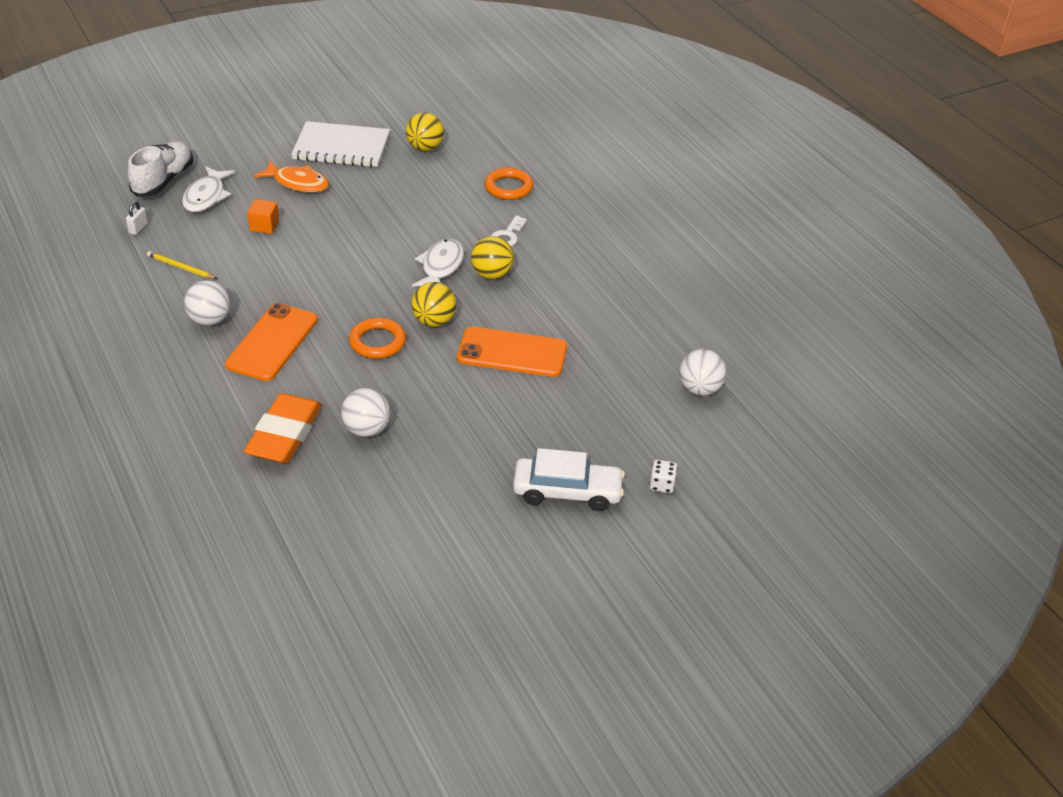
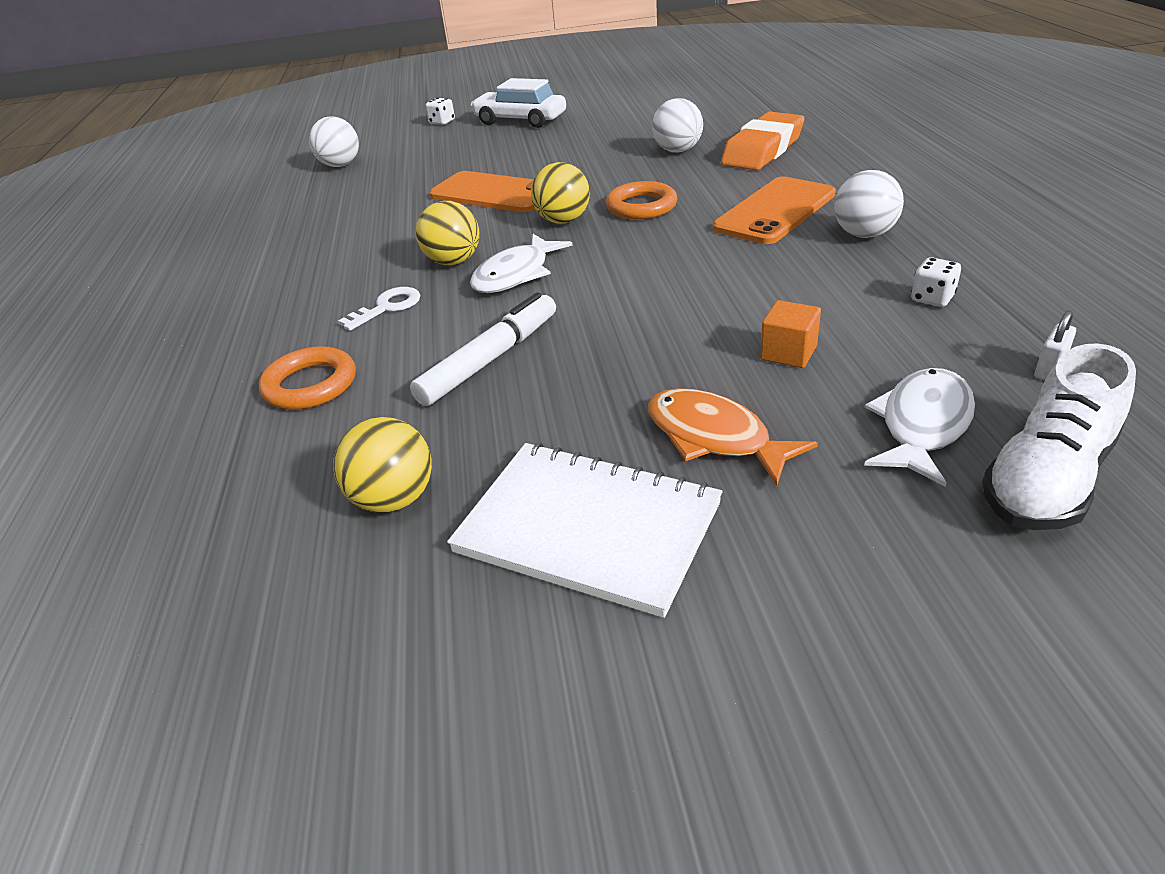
camera: 155 degrees left, 5 degrees down
yellow pencil [147,251,217,279] -> white dice [911,257,961,307]
none -> white marker [410,292,556,406]

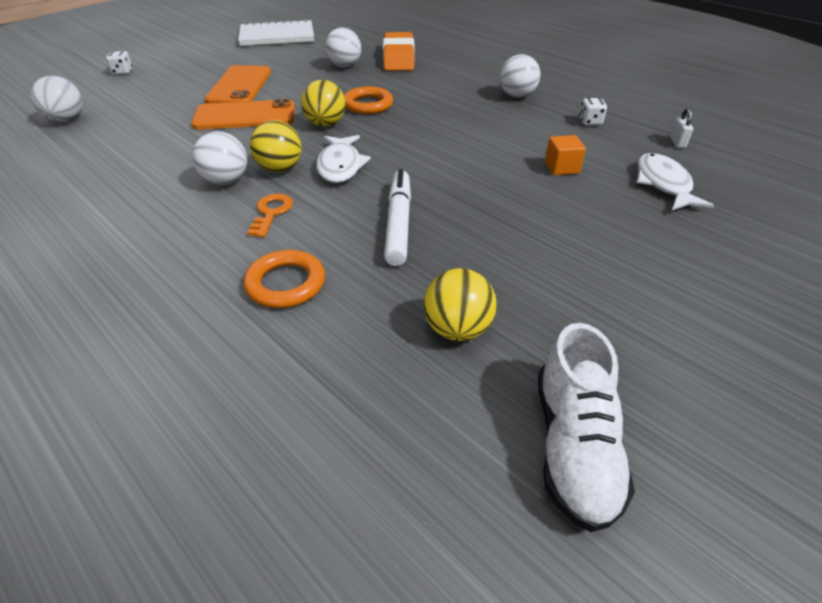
camera: 40 degrees left, 5 degrees up
white key [338,287,421,331] -> orange key [247,194,293,237]
white notebook [447,443,722,618] -> white notebook moved to [238,19,314,46]
white car [471,78,566,128] -> none
orange fish [648,388,818,486] -> none
orange phone [713,177,836,244] -> orange phone moved to [205,65,271,103]
white shoe [982,343,1136,530] -> white shoe moved to [538,323,635,532]
none -> white ball [192,131,247,185]

